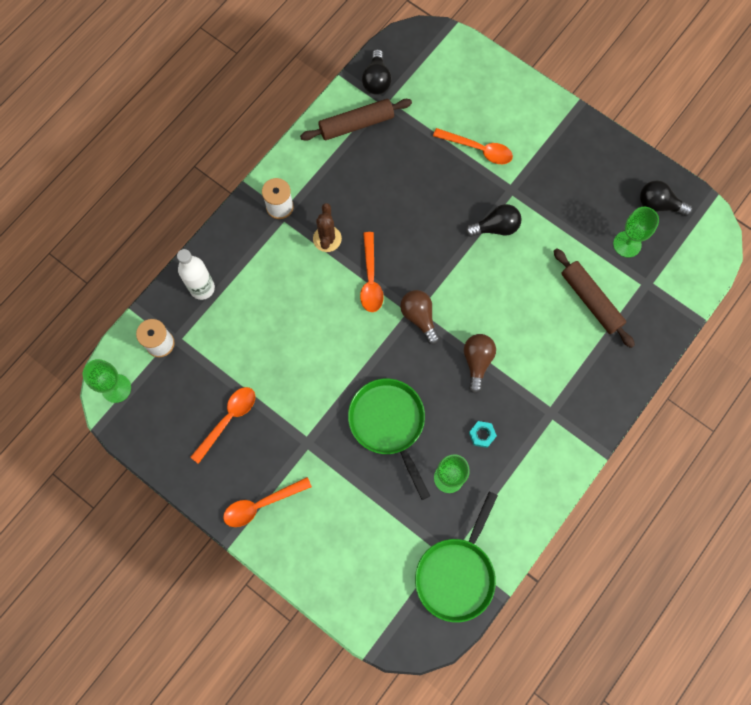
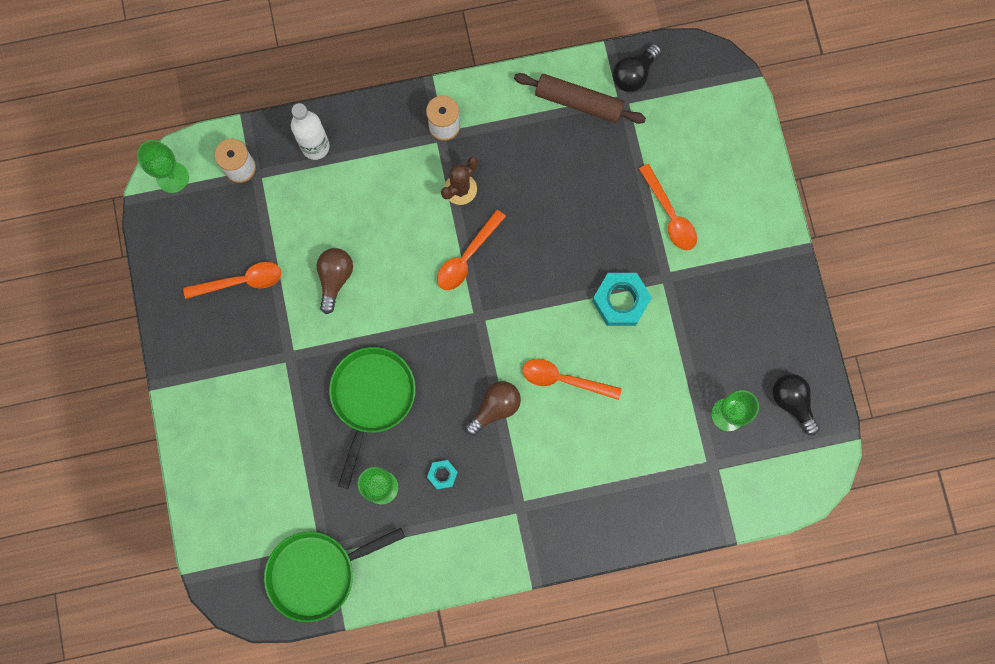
camera: 40 degrees right, 5 degrees up
orange spoon [223,477,312,527] -> orange spoon moved to [522,359,622,400]
brown light bulb [400,290,440,345] -> brown light bulb moved to [317,248,353,314]
black light bulb [465,204,522,237] -> turquoise nut [592,273,652,326]
brown rolling pin [554,248,635,348] -> none

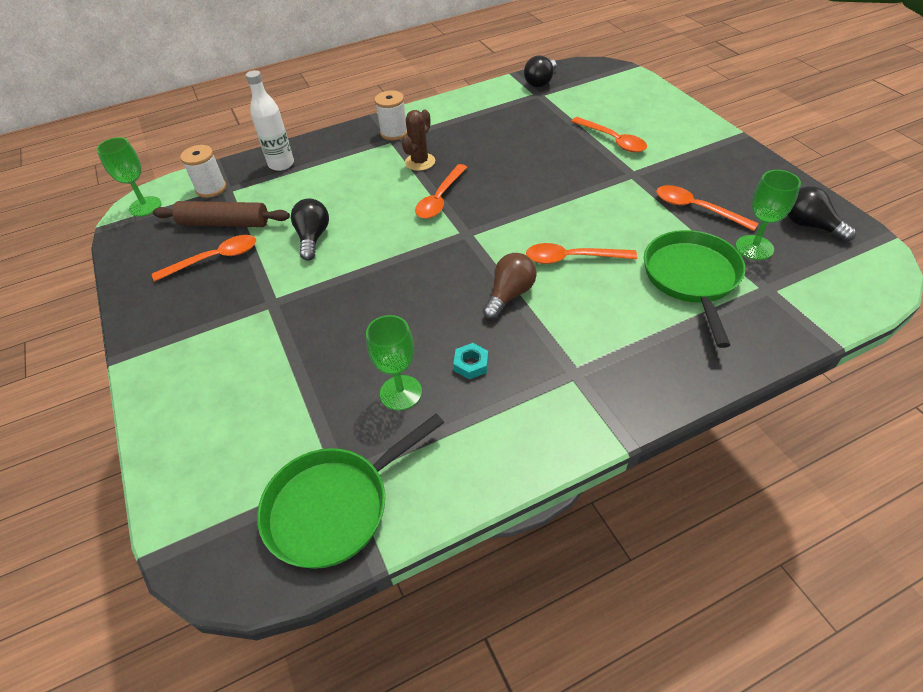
camera: 10 degrees left, 30 degrees down
brown light bulb [317,248,353,314] -> black light bulb [291,199,329,261]
green pan [329,347,415,489] -> green pan moved to [644,230,745,348]
brown rolling pin [514,73,646,124] -> brown rolling pin moved to [153,201,290,227]
turquoise nut [592,273,652,326] -> none
none -> orange spoon [656,185,759,231]

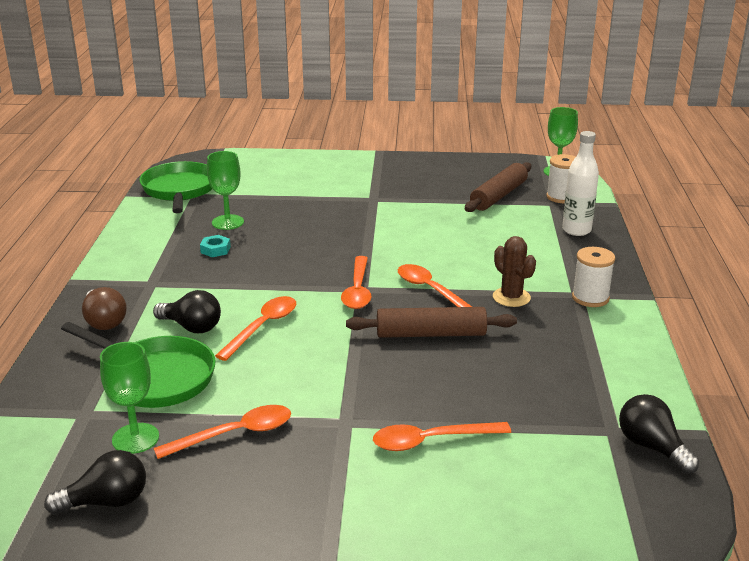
camera: 115 degrees right, 20 degrees down
orange spoon [152,235,256,282] -> orange spoon moved to [341,256,371,309]
black light bulb [291,199,329,261] -> black light bulb moved to [153,290,221,333]
brown light bulb [483,253,536,319] -> brown light bulb moved to [82,287,127,330]
none -> brown rolling pin [346,307,517,338]

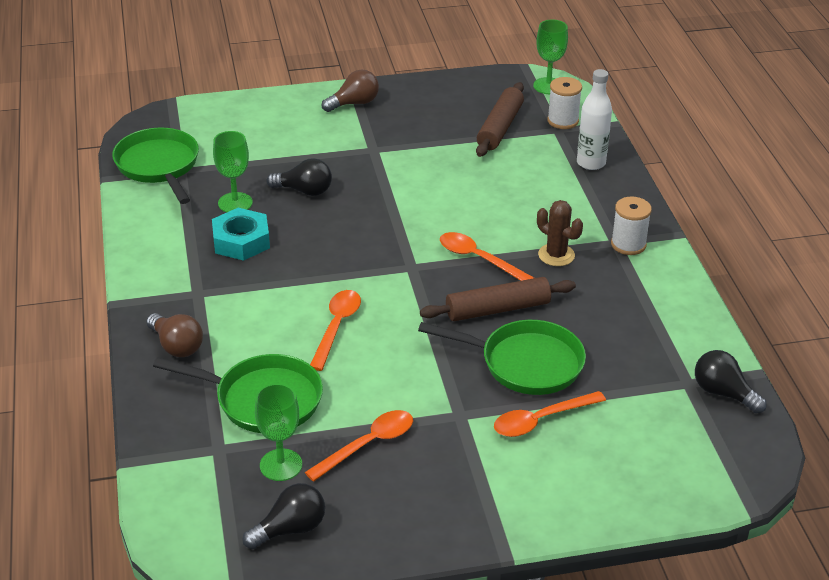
camera: 15 degrees left, 10 degrees up
black light bulb [153,290,221,333] -> black light bulb moved to [266,158,332,196]
turquoise nut [200,235,231,257] -> turquoise nut [212,208,270,261], size x1.93
orange spoon [341,256,371,309] -> none
none -> brown light bulb [322,70,379,112]
none -> green pan [418,320,586,395]

